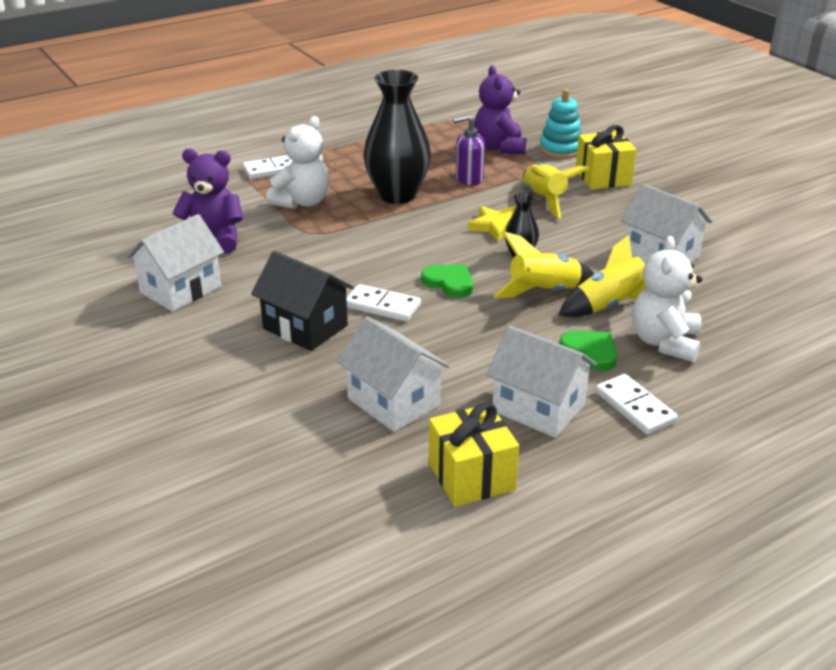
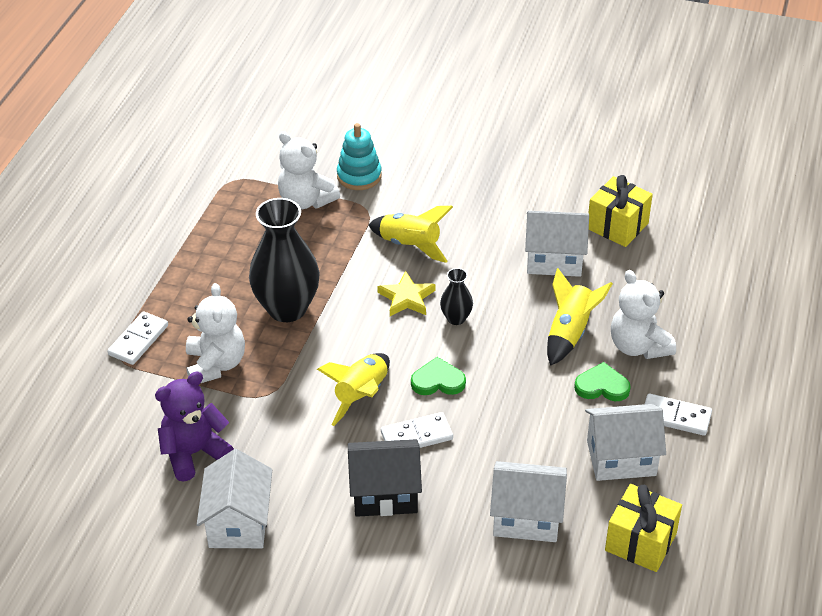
camera: 40 degrees left, 10 degrees up
purple soap dispenser [453,115,485,185] -> none
purple teddy bear [474,65,527,154] -> white teddy bear [278,131,340,209]
yellow rocket [494,232,594,298] -> yellow rocket moved to [317,353,390,426]
yellow gift [576,125,637,189] -> yellow gift moved to [588,175,653,247]

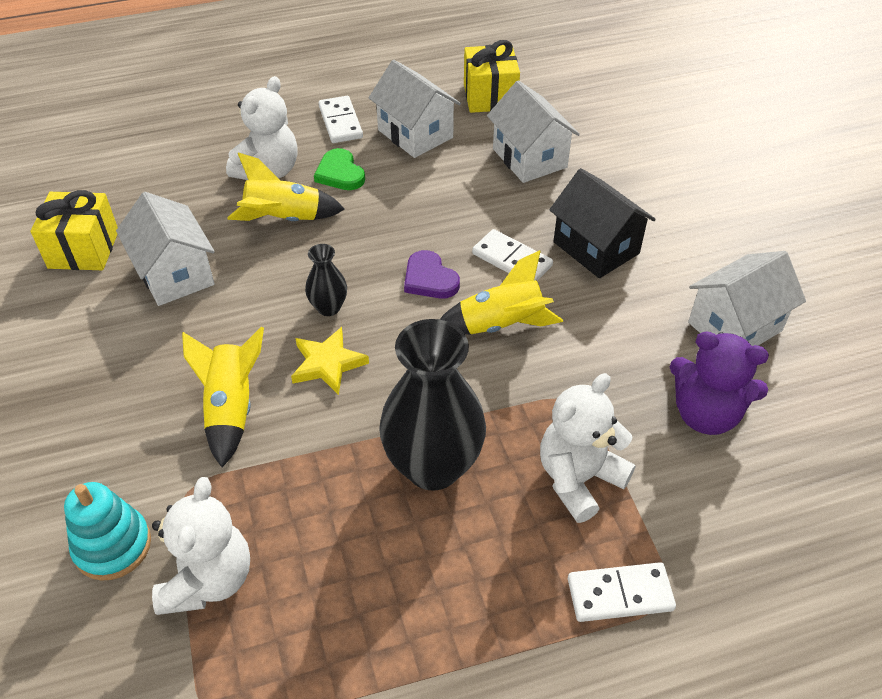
camera: 125 degrees left, 5 degrees up
green heart [411,357,466,395] -> purple heart [404,250,460,299]

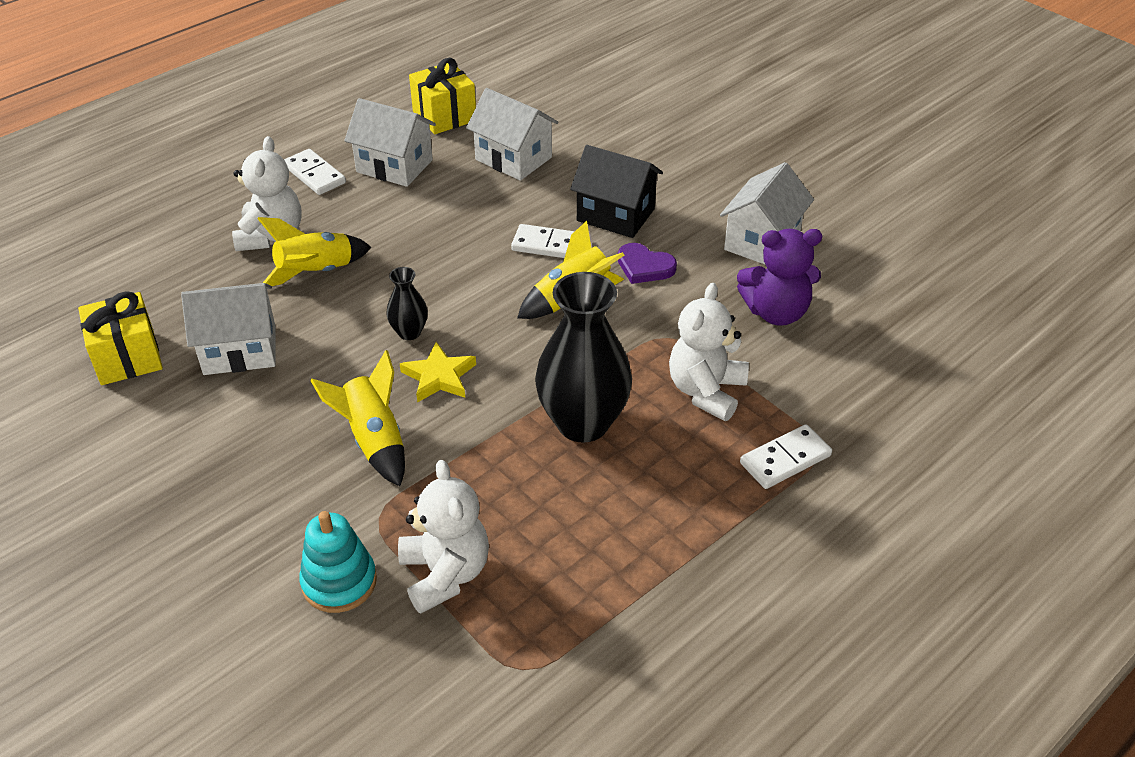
camera: 25 degrees left, 5 degrees down
white house [116,192,215,306] -> white house turned 45 degrees counterclockwise [181,283,276,375]
green heart [314,148,365,190] -> none
purple heart [404,250,460,299] -> purple heart moved to [618,243,677,284]

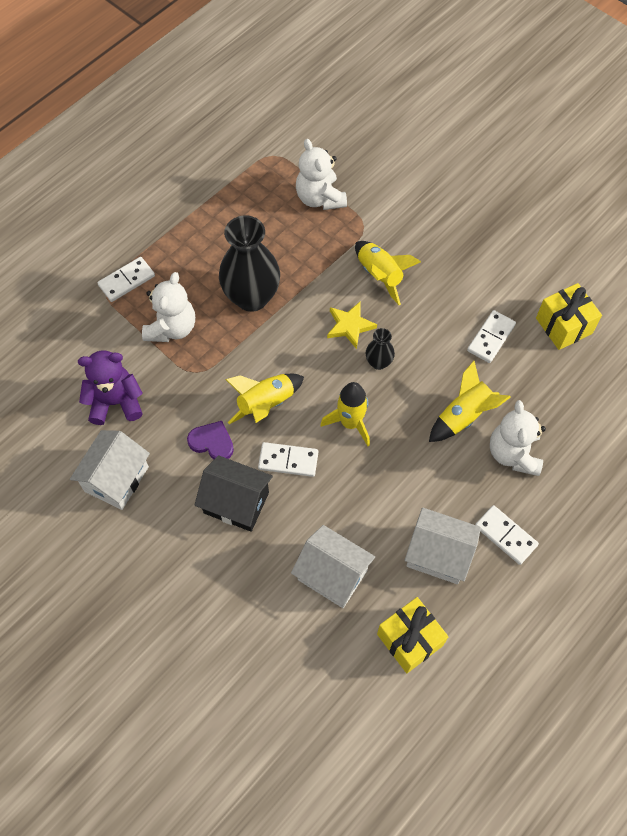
camera: 175 degrees right, 20 degrees up
white house [181,283,276,375] -> white domino [467,310,516,363]
turquoise stacking toy [299,511,377,613] -> none
none -> yellow rocket [320,382,370,446]

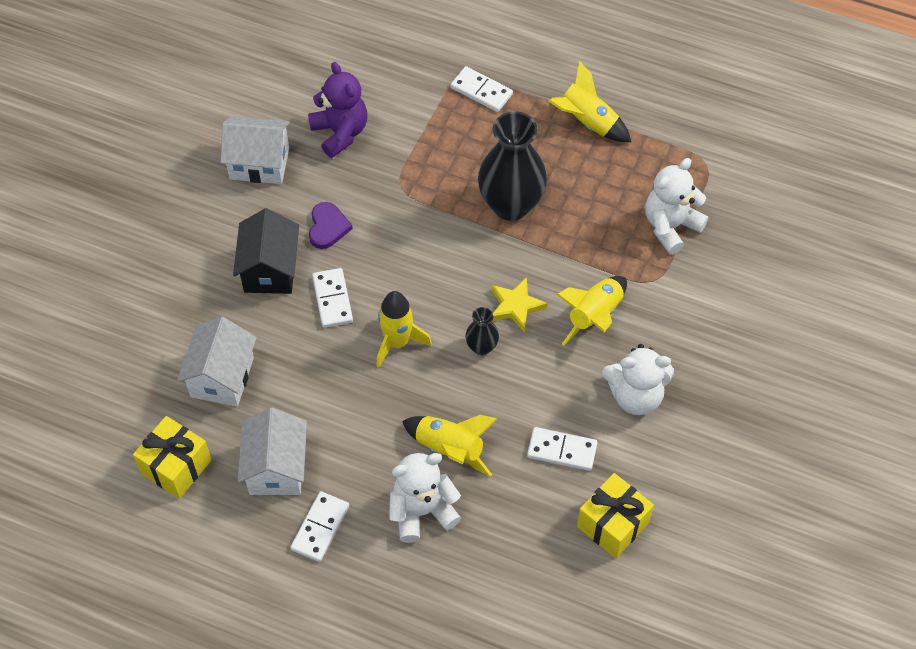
camera: 70 degrees right, 5 degrees down
white teddy bear [142,272,195,342] -> white teddy bear moved to [602,344,674,415]
yellow rocket [225,374,304,424] -> yellow rocket moved to [548,61,631,142]

